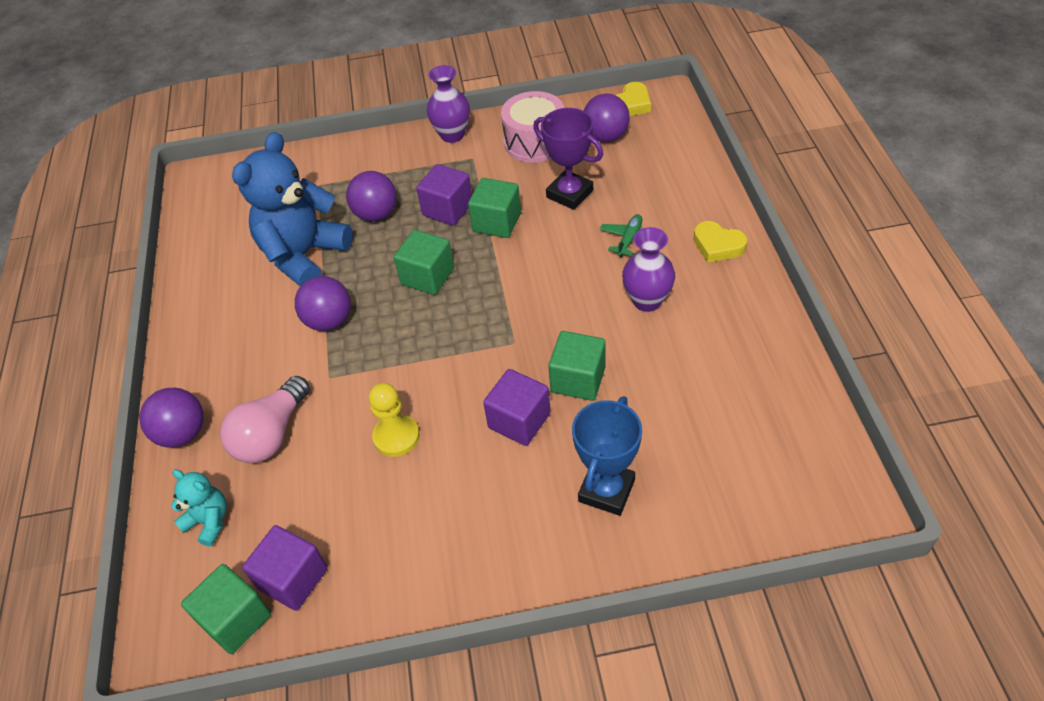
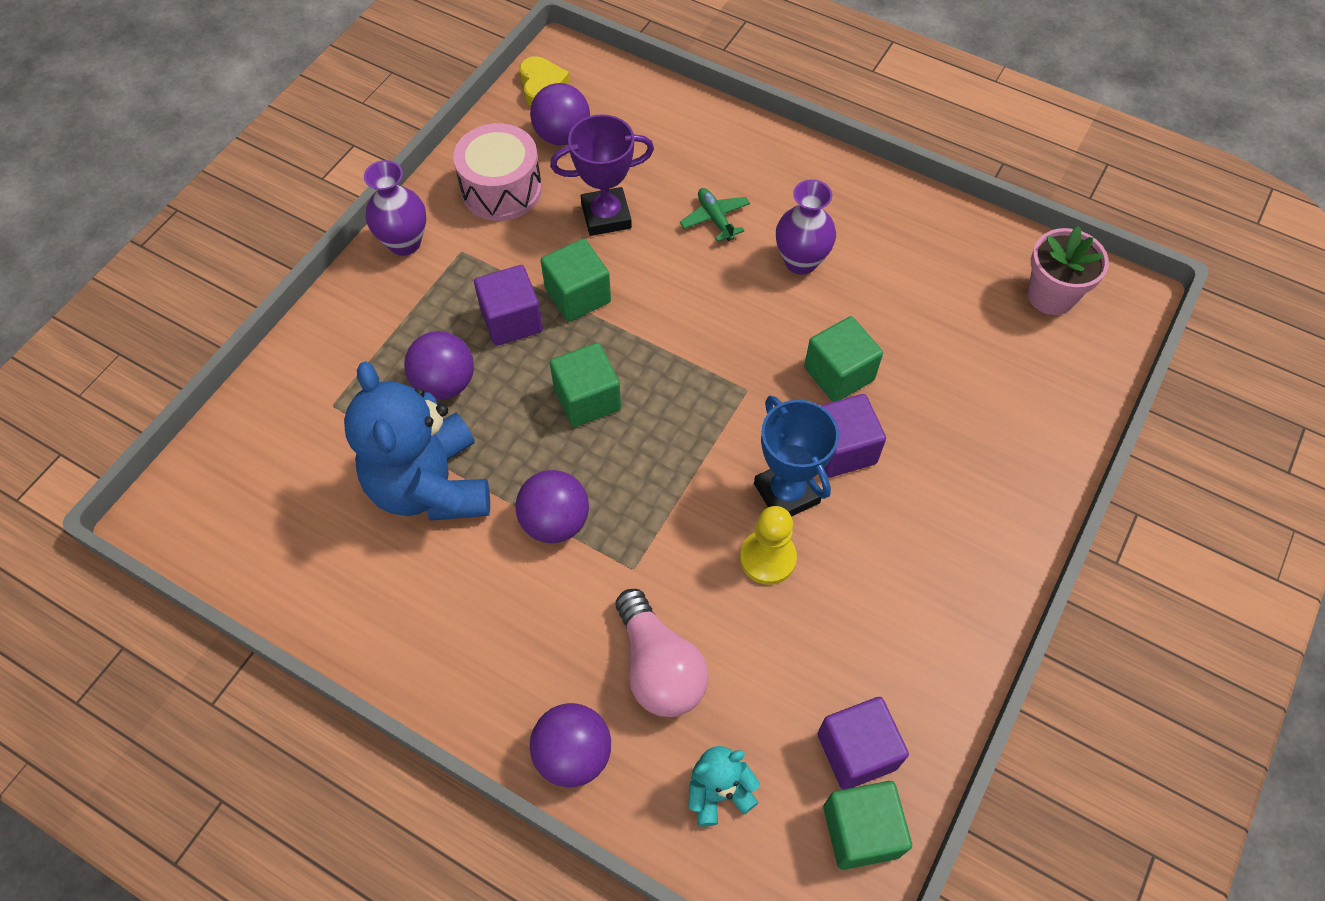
camera: 55 degrees left, 10 degrees up
blue trophy [572,396,642,516] -> blue trophy moved to [754,396,839,517]
yellow heart [693,221,748,263] -> none
none -> pink flower pot [1028,226,1109,315]

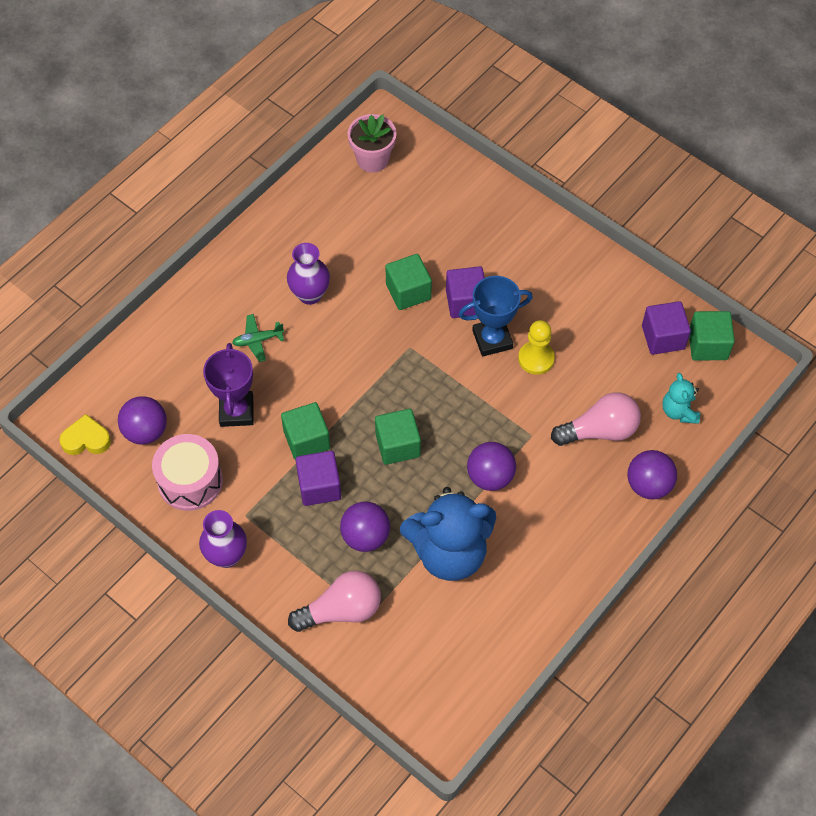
camera: 80 degrees left, 0 degrees up
none -> pink light bulb [288,571,381,632]

